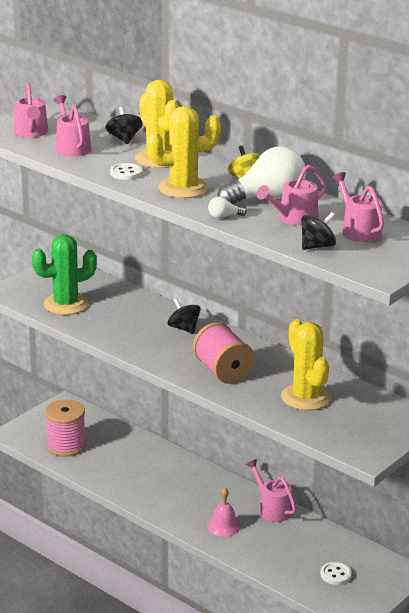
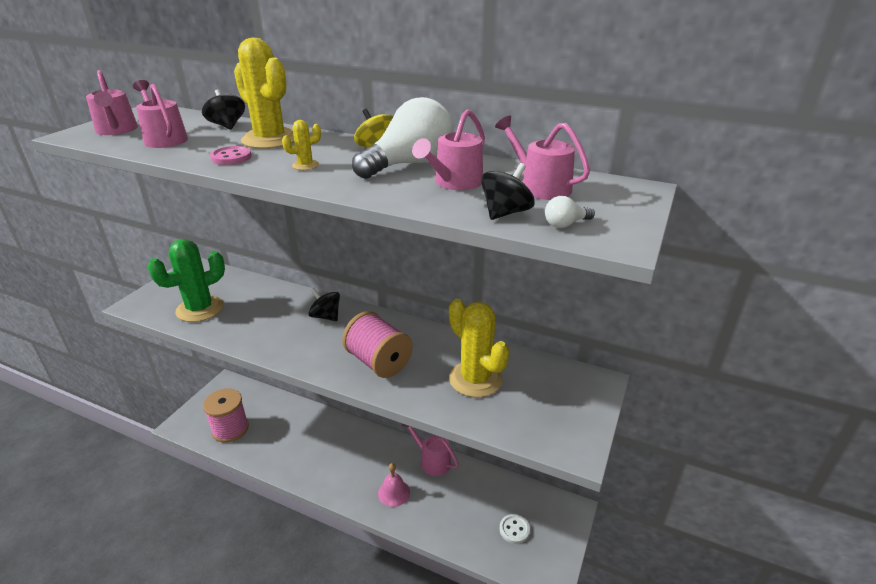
camera: 15 degrees left, 5 degrees up
white button [110,163,142,180] -> pink button [210,146,252,165]
yellow cactus [147,106,221,198] -> yellow cactus [282,120,321,170], size x0.43
white light bulb [208,197,247,218] -> white light bulb moved to [545,196,595,228]

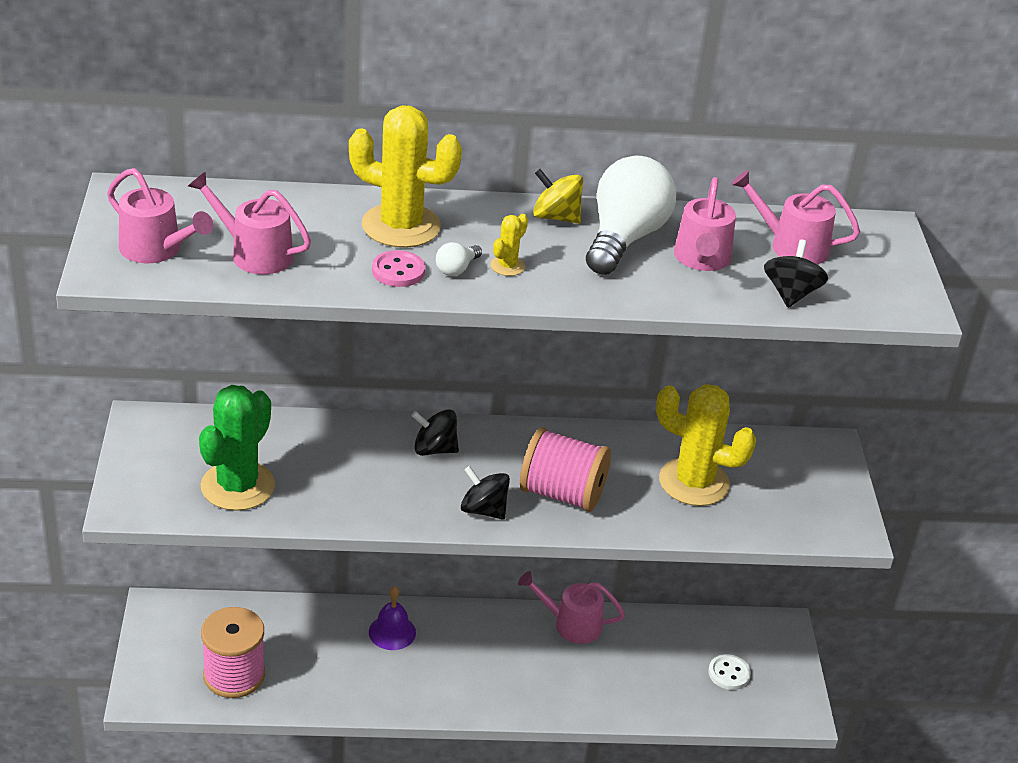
camera: 30 degrees left, 5 degrees up
black spinning top [202,89,245,130] -> black spinning top moved to [461,466,510,520]
pink bell [378,463,410,507] -> none
white light bulb [545,196,595,228] -> white light bulb moved to [436,242,482,276]
none -> purple bell [369,586,416,650]

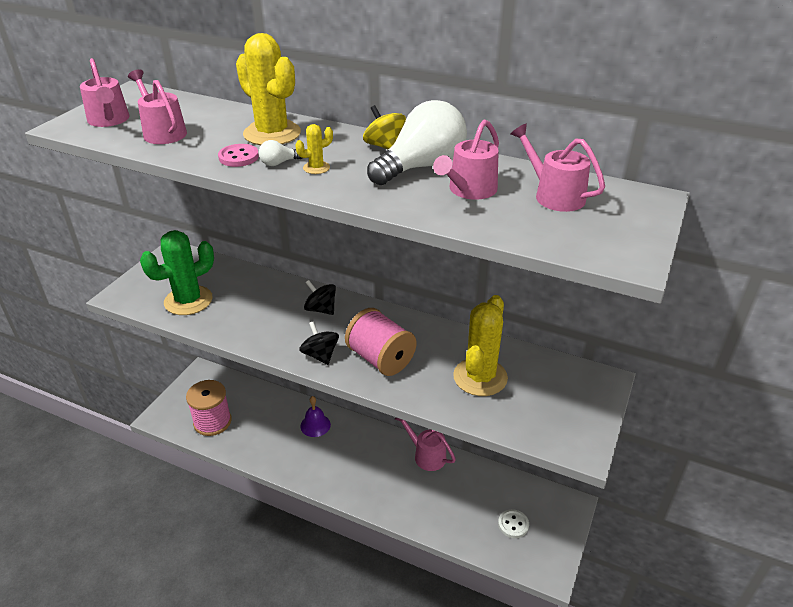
camera: 30 degrees right, 0 degrees up
yellow cactus [656,384,756,506] -> yellow cactus turned 60 degrees clockwise [453,295,508,396]
black spinning top [764,240,828,308] -> none

